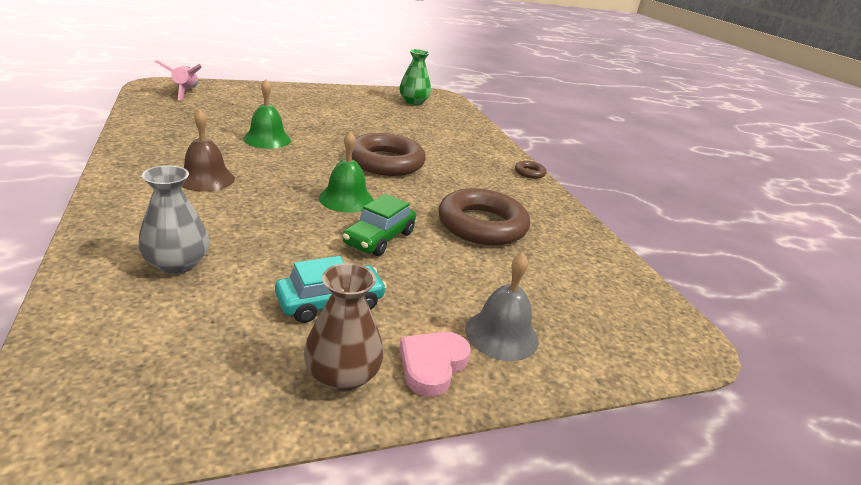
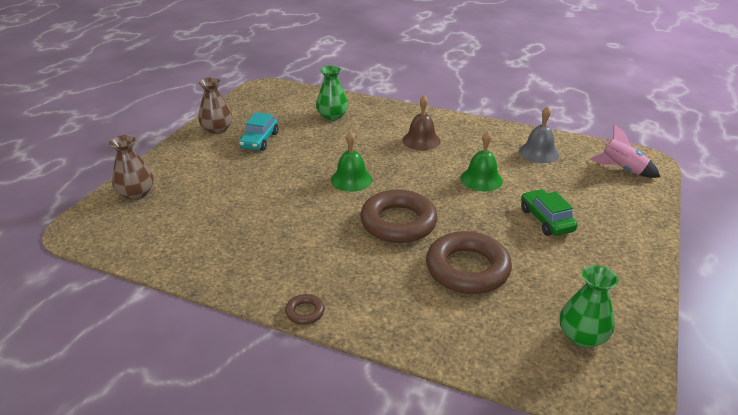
camera: 135 degrees right, 5 degrees up
grey vase [138,165,209,274] -> green vase [316,66,348,121]
green car [343,194,416,256] -> green car moved to [521,189,577,236]
pink heart [399,332,471,397] -> none
brown ring [438,188,530,245] -> brown ring moved to [426,231,512,294]
grey bell [465,253,539,361] -> grey bell moved to [519,106,559,163]
none -> brown vase [109,135,154,200]

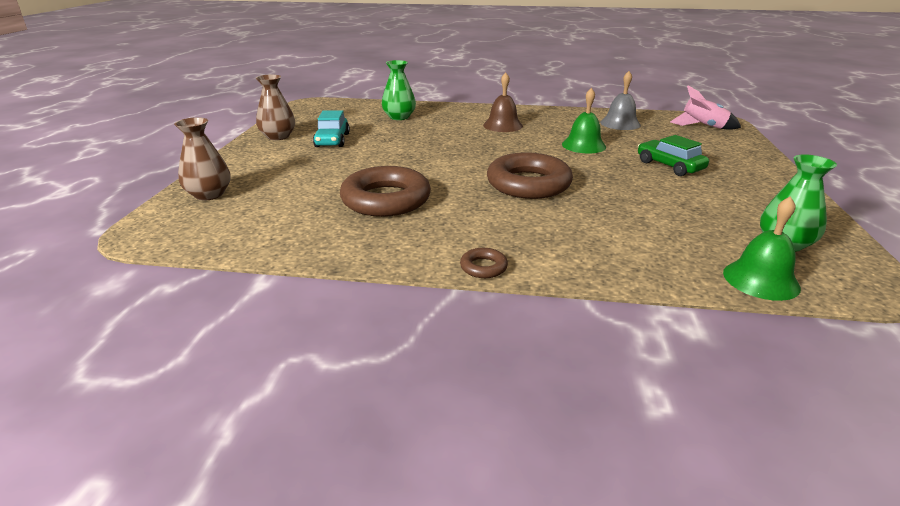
camera: 15 degrees left, 5 degrees down
green bell [331,131,373,192] -> green bell moved to [723,196,801,301]
brown ring [426,231,512,294] -> brown ring moved to [340,166,431,217]

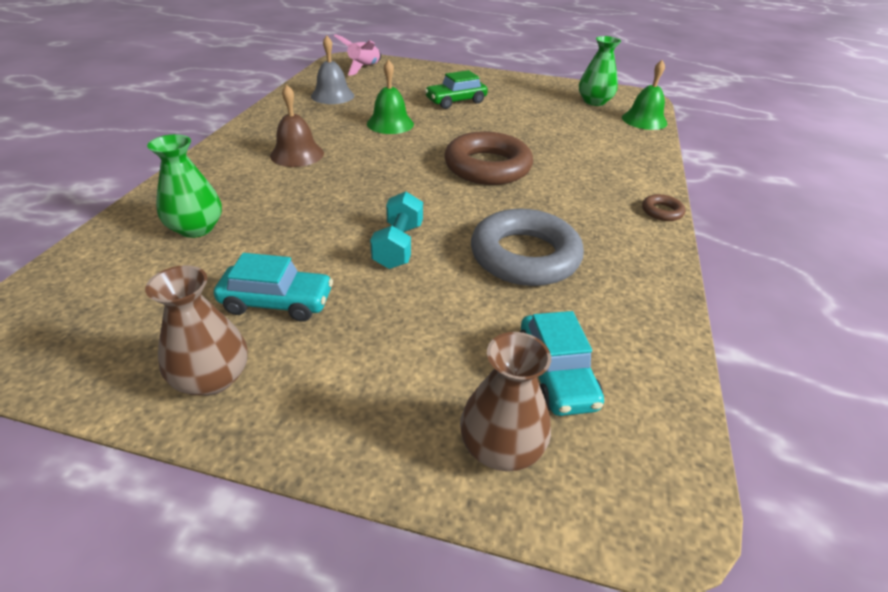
camera: 85 degrees left, 10 degrees up
brown ring [340,166,431,217] -> grey ring [471,209,584,286]
none -> turquoise dumbbell [370,192,423,269]
none -> turquoise car [520,311,604,416]

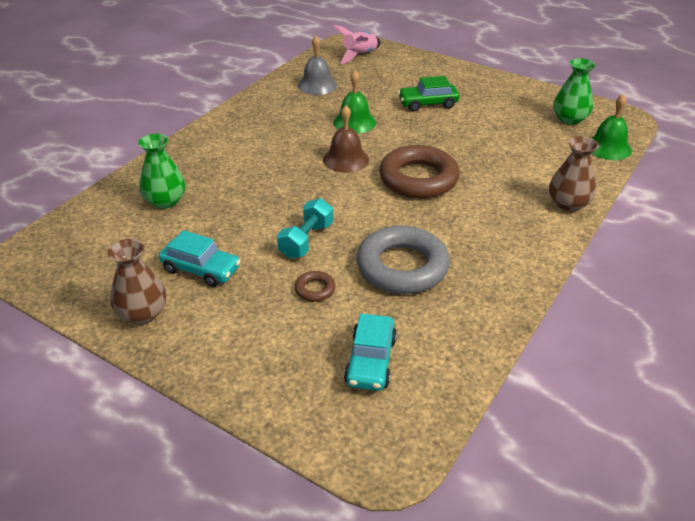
camera: 20 degrees right, 0 degrees up
brown bell [270,84,324,167] -> brown bell moved to [323,105,369,173]
brown vase [460,332,551,471] -> brown vase moved to [549,136,599,212]
brown ring [642,194,685,221] -> brown ring moved to [295,271,335,302]

